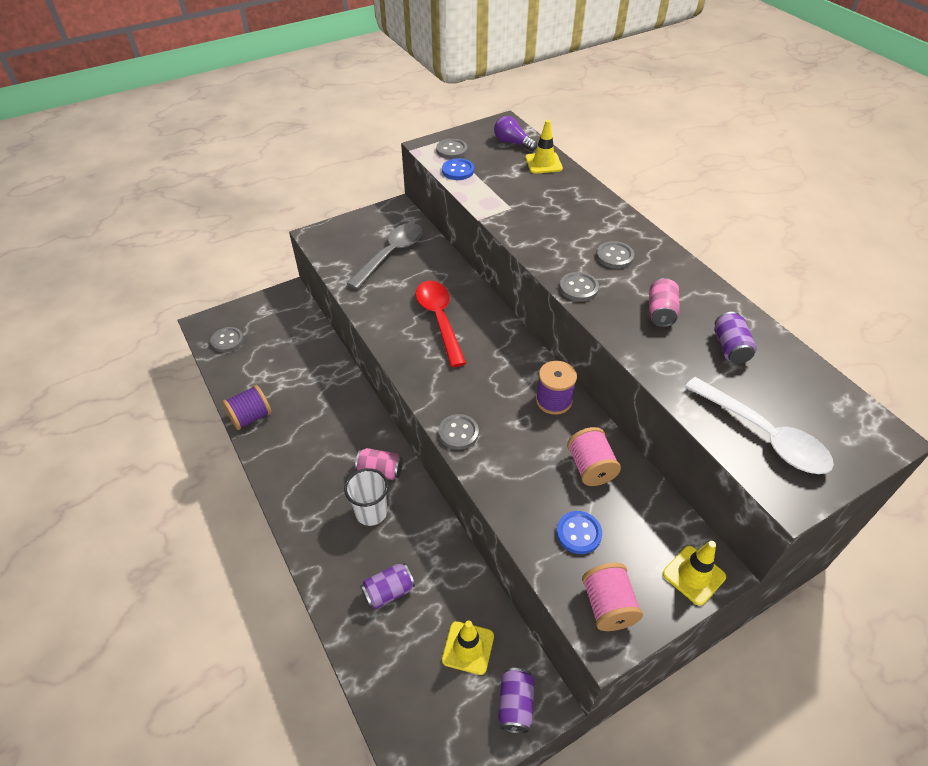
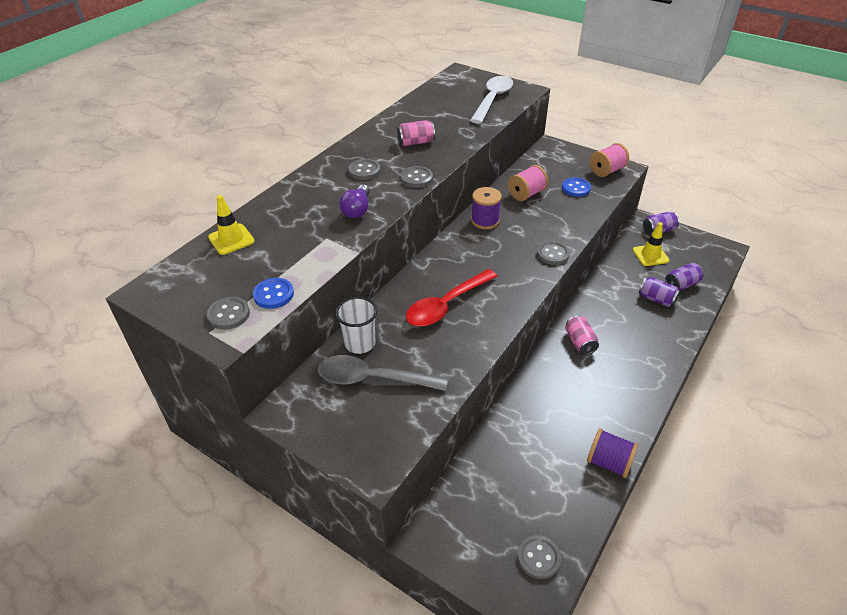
camera: 115 degrees left, 5 degrees down
white cup [344,468,389,526] -> white cup moved to [335,297,377,354]
purple light bulb [494,116,537,151] -> purple light bulb moved to [340,185,370,218]
yellow traffic cone [663,541,726,606] -> none
purple can [714,312,757,364] -> purple can moved to [665,263,704,291]

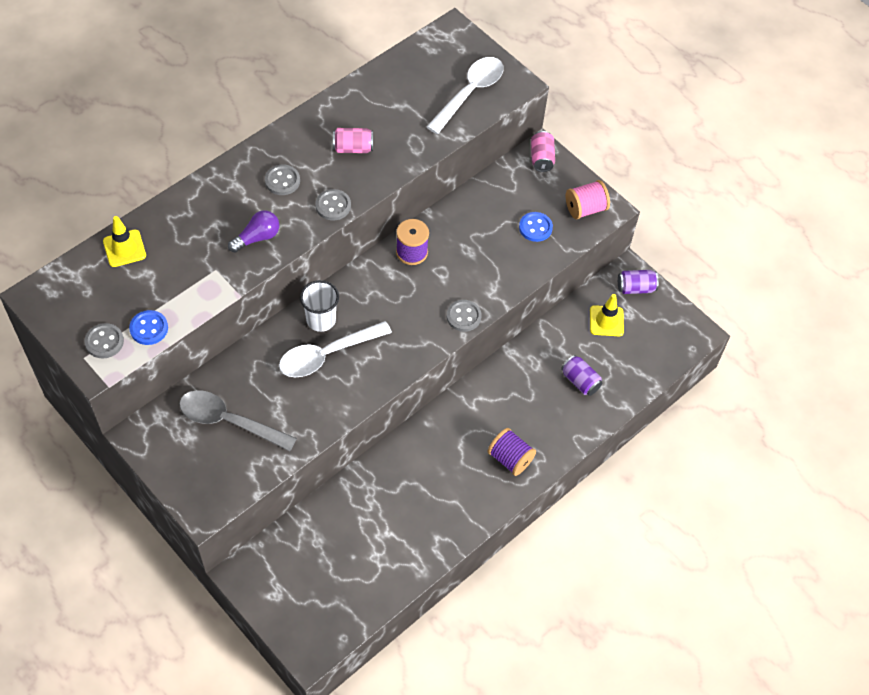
camera: 10 degrees right, 15 degrees up
white cup [335,297,377,354] -> white cup moved to [300,280,339,332]
purple light bulb [340,185,370,218] -> purple light bulb turned 150 degrees counterclockwise [228,210,279,253]
red spoon [406,269,498,327] -> white spoon [279,321,392,378]
pink spool [508,165,548,201] -> none
grey button [517,535,561,579] -> none
pink can [565,315,599,355] -> pink can moved to [531,131,555,172]
purple spool [587,428,638,478] -> purple spool moved to [487,428,536,476]
purple can [665,263,704,291] -> none

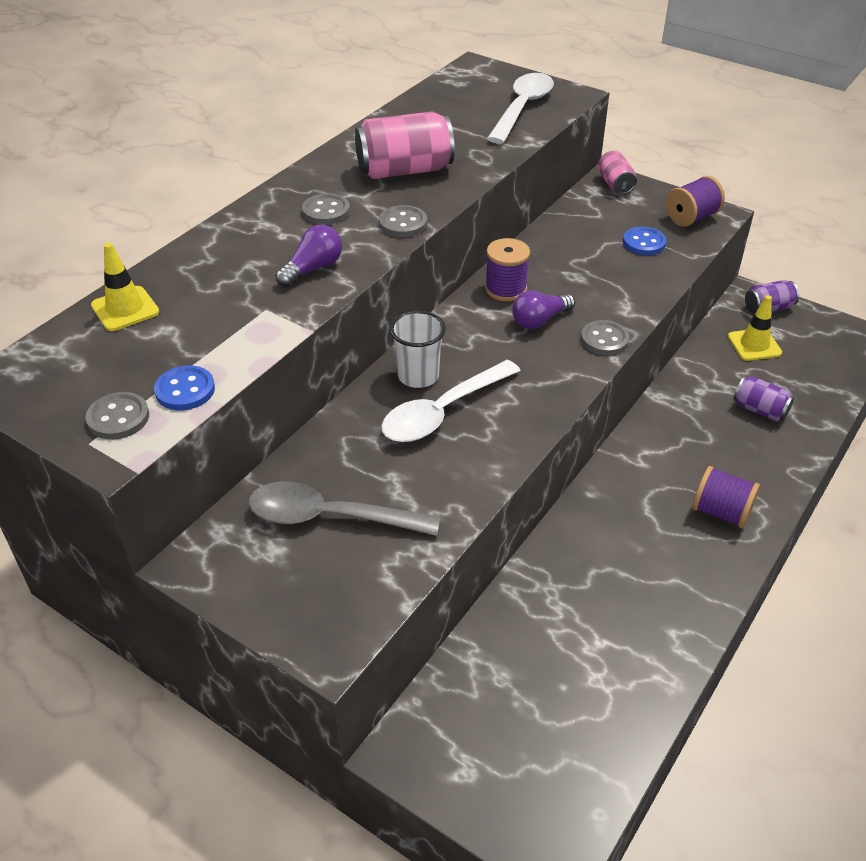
camera: 10 degrees left, 15 degrees down
pink can [333,128,373,153] -> pink can [355,112,455,179], size x1.75
pink spool [566,180,610,219] -> purple spool [666,176,725,227]
none -> purple light bulb [512,290,575,329]

